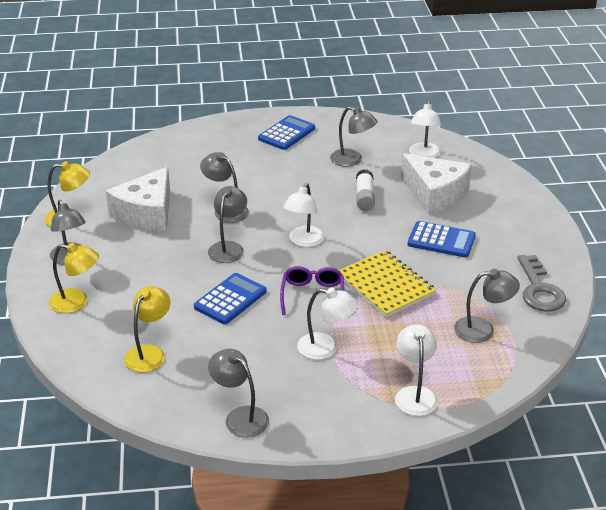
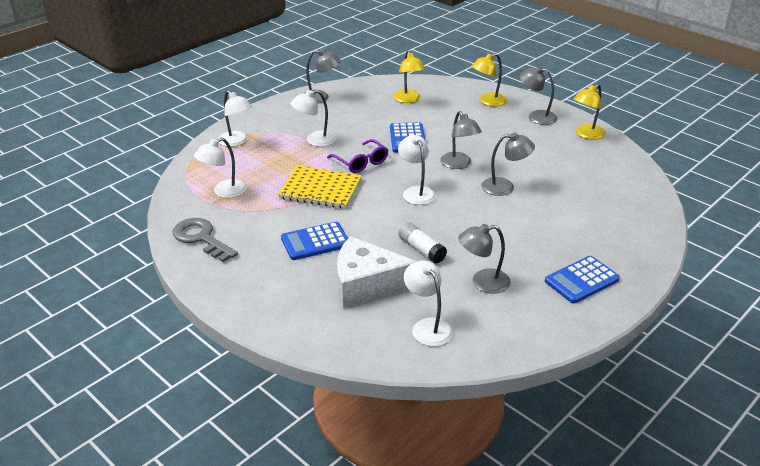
camera: 140 degrees right, 0 degrees up
white cheese [106,167,170,231] -> none
blue calculator [258,115,315,150] -> blue calculator turned 60 degrees clockwise [545,256,620,304]
grey lamp [454,269,520,343] -> white lamp [194,138,247,198]

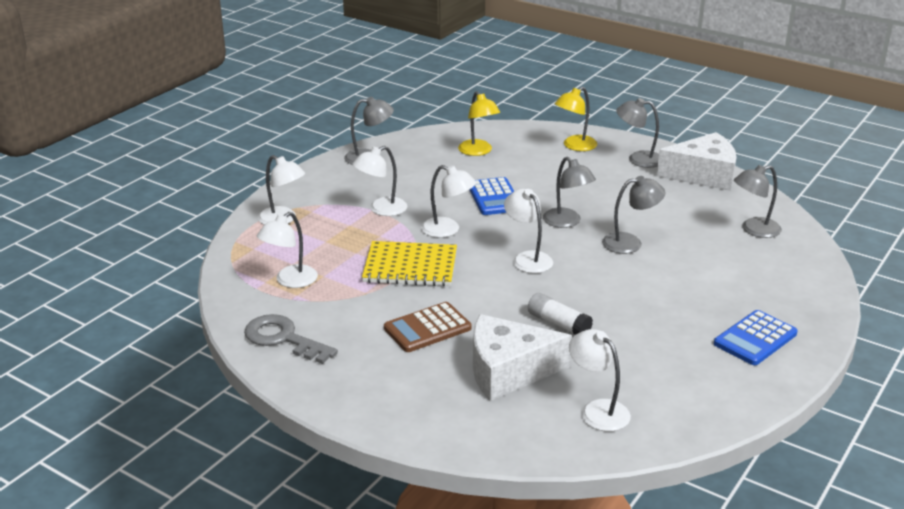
camera: 10 degrees left, 5 degrees down
blue calculator [281,222,348,260] -> brown calculator [384,302,471,352]
purple glasses [327,139,388,173] -> white lamp [421,165,476,238]
grey lamp [458,224,511,294] -> grey lamp moved to [734,165,782,238]
yellow lamp [573,84,606,140] -> white cheese [657,132,737,191]

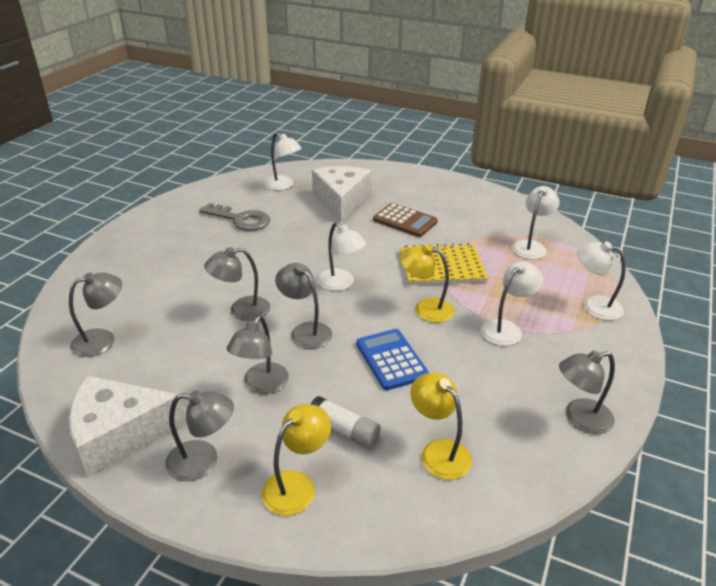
camera: 170 degrees right, 5 degrees up
grey key [244,314,338,364] -> grey key moved to [199,203,270,231]
brown calculator [384,302,471,352] -> brown calculator turned 75 degrees clockwise [373,203,438,237]
white lamp [421,165,476,238] -> yellow lamp [400,244,455,323]
white cheese [473,314,572,401] -> white cheese turned 75 degrees counterclockwise [312,166,372,222]
white glue stick [528,293,593,335] -> white glue stick moved to [310,396,381,448]
blue calculator [714,310,798,365] -> none
none -> grey lamp [227,315,289,394]

